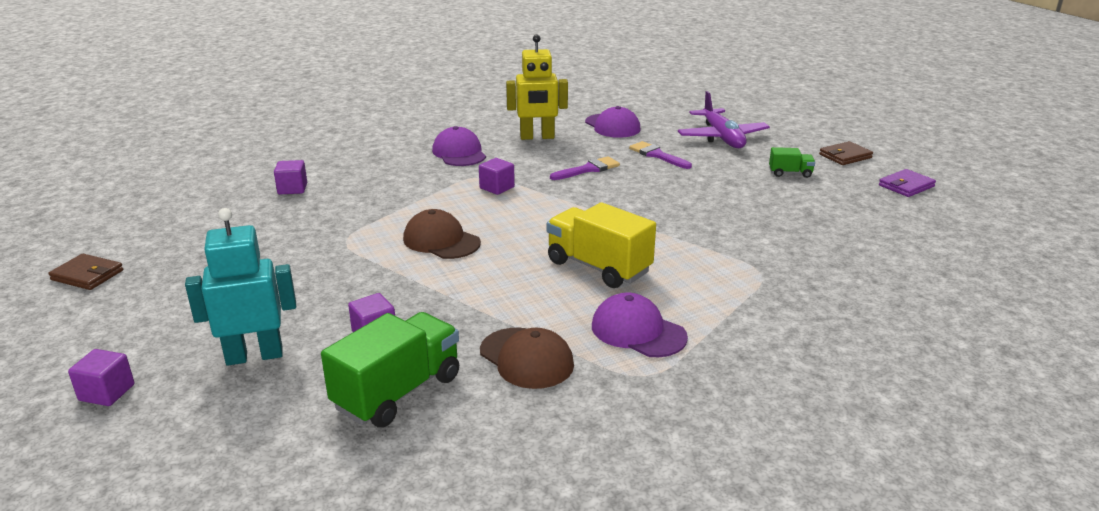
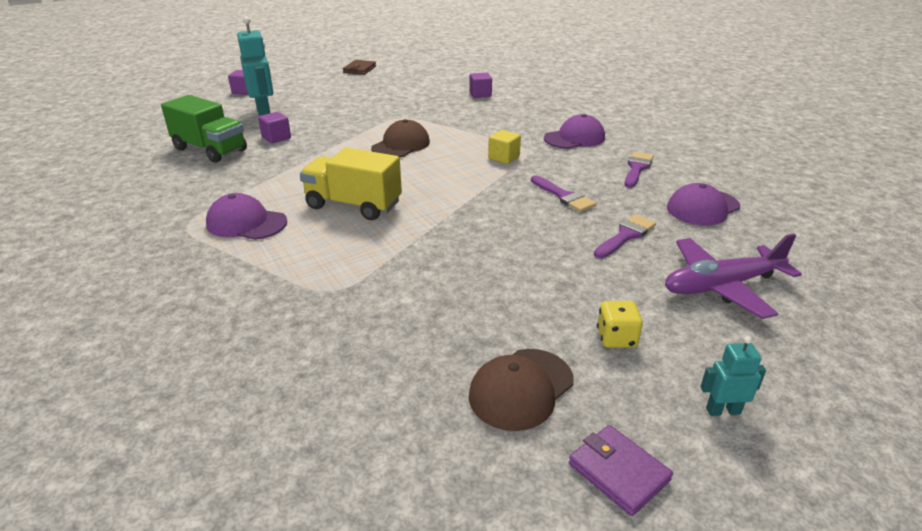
camera: 85 degrees right, 5 degrees up
purple cube [479,158,515,195] -> yellow cube [488,130,521,164]
brown cap [480,328,574,389] -> brown cap moved to [469,349,574,431]
yellow robot [506,34,568,140] -> purple brush [624,152,653,188]
yellow truck [547,202,656,288] -> yellow truck turned 105 degrees counterclockwise [300,147,402,220]
purple cap [592,293,688,357] -> purple cap turned 105 degrees counterclockwise [206,193,287,240]
green truck [769,147,815,178] -> yellow dice [597,301,643,348]
brown wallet [819,141,873,165] -> turquoise robot [700,336,766,416]

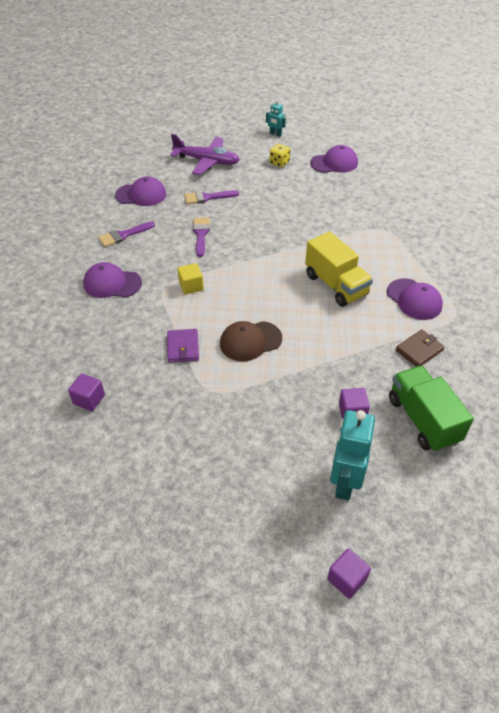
camera: 145 degrees left, 15 degrees up
brown wallet [343,60,376,75] -> brown wallet moved to [396,329,445,367]
brown cap [469,349,574,431] -> purple cap [310,145,358,173]
purple wallet [569,425,673,516] -> purple wallet moved to [167,329,199,363]

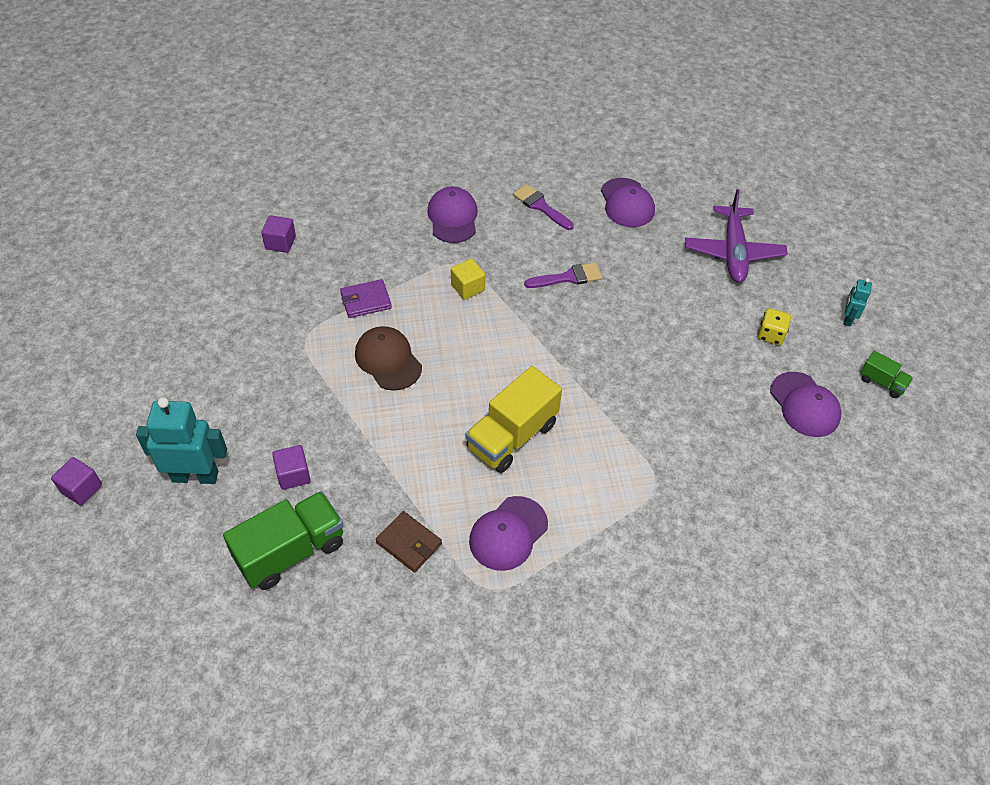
camera: 75 degrees right, 5 degrees up
purple brush [184,190,239,204] -> none
none -> green truck [860,351,913,398]

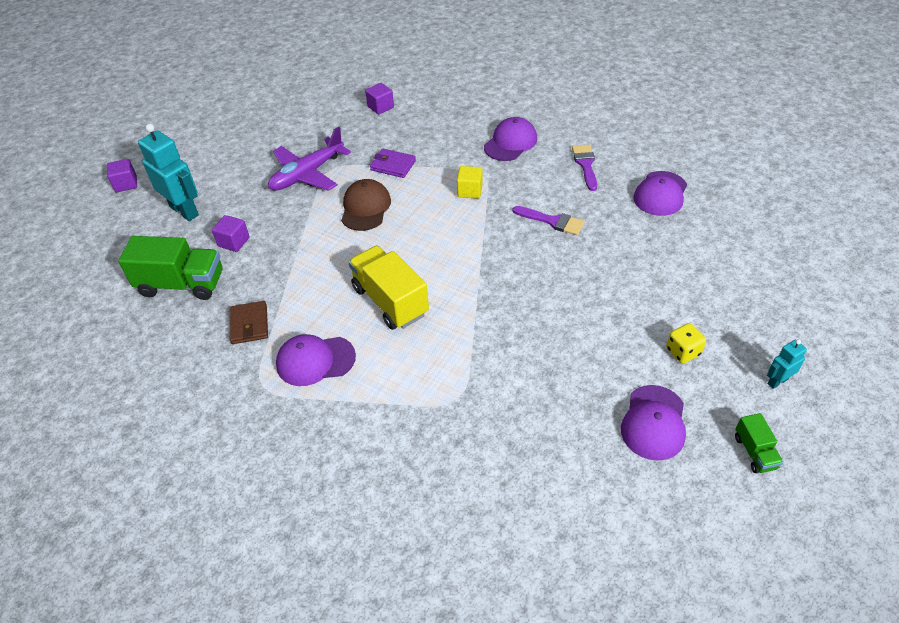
camera: 45 degrees right, 5 degrees down
yellow truck [466,366,562,473] -> yellow truck turned 60 degrees clockwise [348,246,429,330]
purple plane [685,189,788,283] -> purple plane moved to [268,127,351,191]

